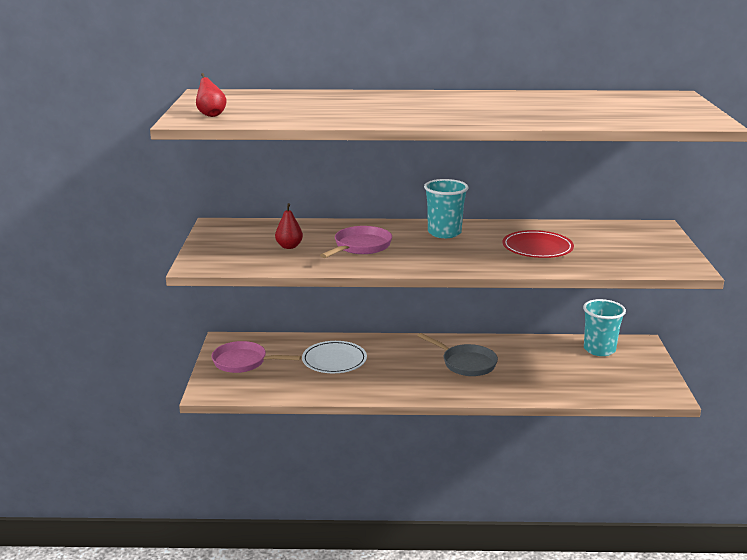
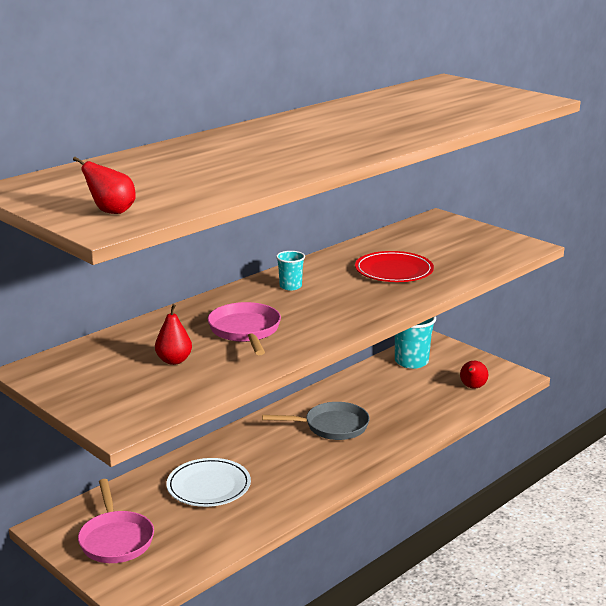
camera: 45 degrees left, 0 degrees up
pink pan [212,341,301,373] -> pink pan turned 75 degrees counterclockwise [78,479,154,563]
turquoise cup [424,179,469,238] -> turquoise cup [276,251,305,291], size x0.56
none -> red pear [460,361,488,389]

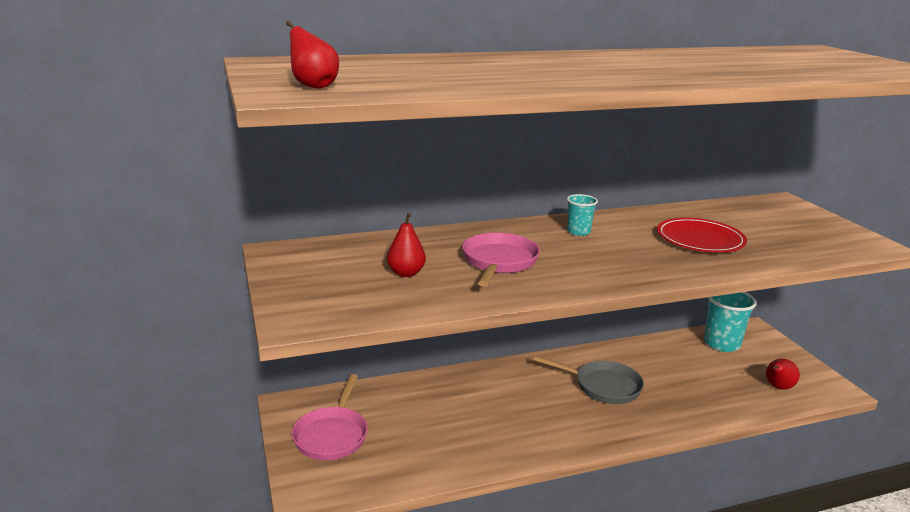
camera: 25 degrees right, 0 degrees up
white plate [166,458,251,507] -> none

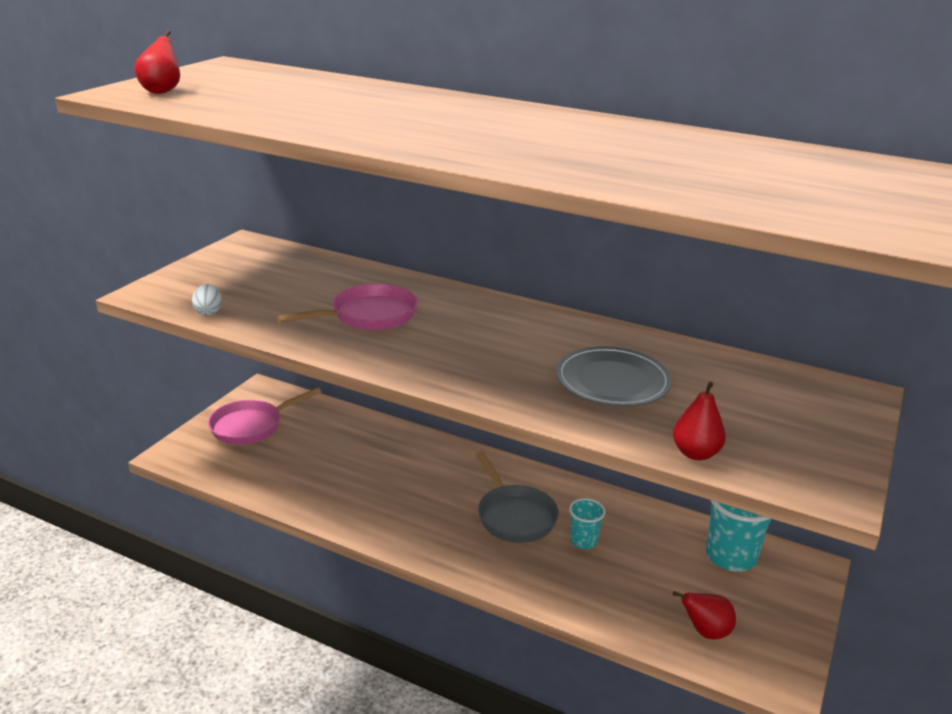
camera: 45 degrees right, 5 degrees up
red pear [387,213,426,277] -> red pear moved to [673,382,726,461]
turquoise cup [567,194,598,236] -> turquoise cup moved to [569,498,606,549]
red plate [657,218,747,252] -> grey plate [556,346,672,407]
none -> white egg [192,284,222,316]

